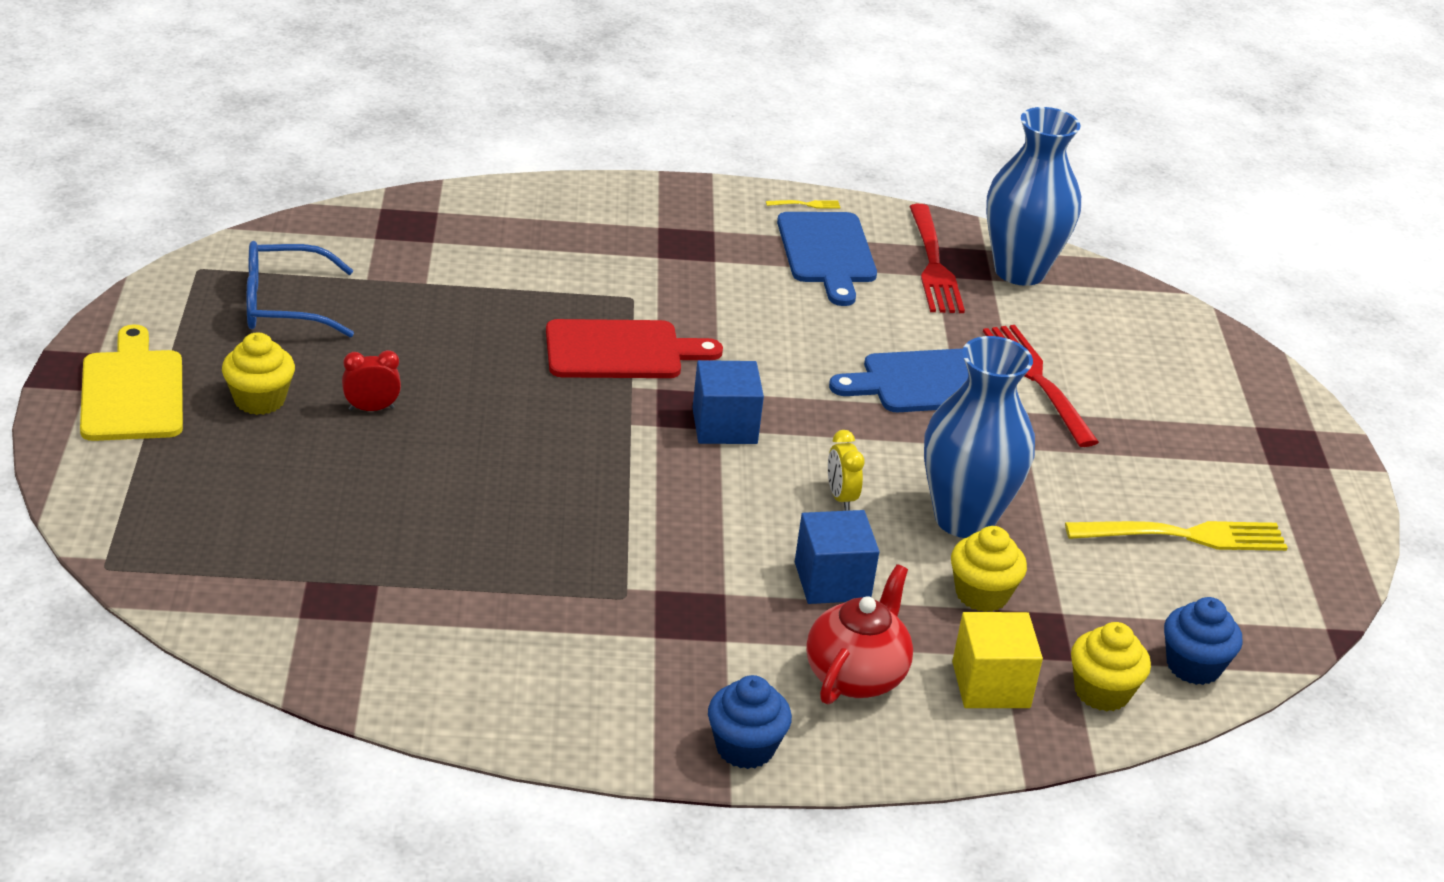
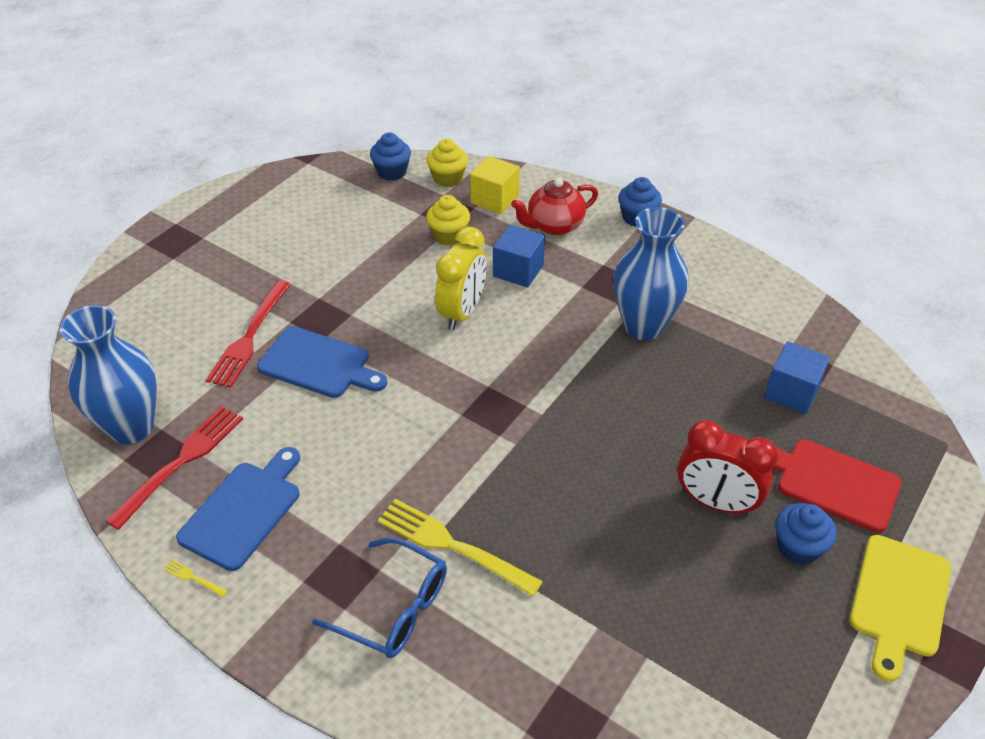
camera: 140 degrees left, 10 degrees up
yellow cupcake [222,332,295,415] -> blue cupcake [775,503,836,565]
blue glasses [247,241,354,337] -> blue glasses moved to [312,537,447,658]
red clock [342,350,401,411] -> red clock [677,420,778,515], size x1.96
red cutting board [546,319,723,378] -> red cutting board moved to [773,439,902,533]
blue cube [692,360,764,444] -> blue cube moved to [764,341,830,414]
yellow clock [828,430,864,510] -> yellow clock [435,227,487,330], size x1.96
blue vase [924,336,1035,538] -> blue vase moved to [613,207,689,340]
yellow fork [1065,521,1288,551] -> yellow fork moved to [378,499,543,597]

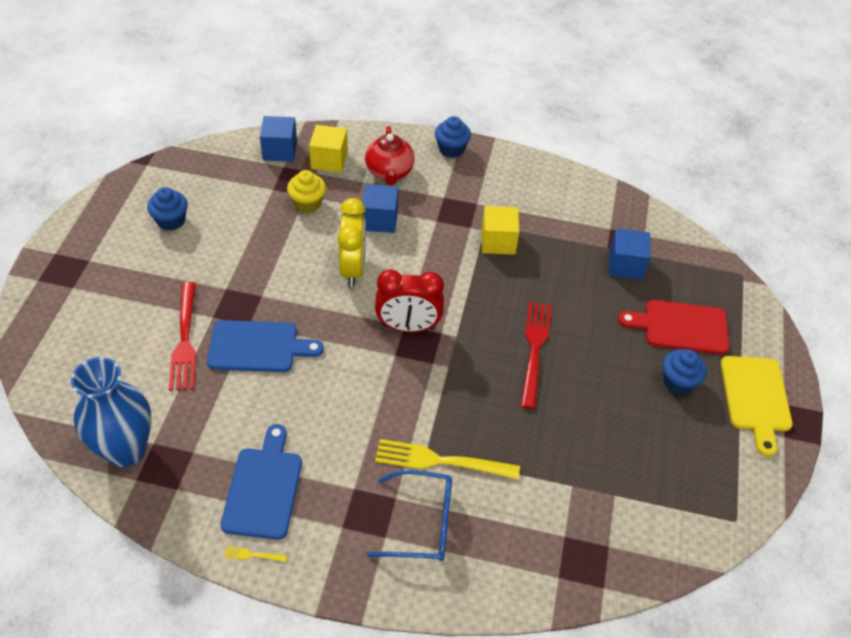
camera: 25 degrees left, 5 degrees up
red fork [106,406,243,530] -> red fork moved to [521,301,552,409]
blue cupcake [370,132,411,181] -> blue cupcake moved to [147,187,188,231]
yellow cupcake [427,139,468,187] -> blue cube [260,116,297,162]
red teapot [511,178,598,235] -> red teapot turned 45 degrees counterclockwise [365,126,415,186]
blue vase [613,207,689,340] -> yellow cube [482,206,519,255]
red clock [677,420,778,515] -> red clock moved to [375,269,444,333]

